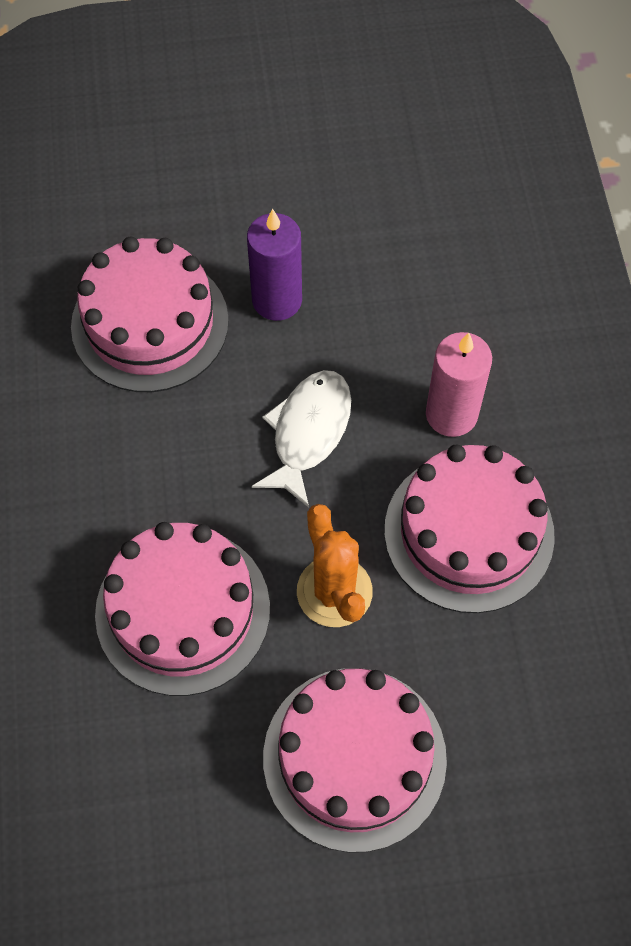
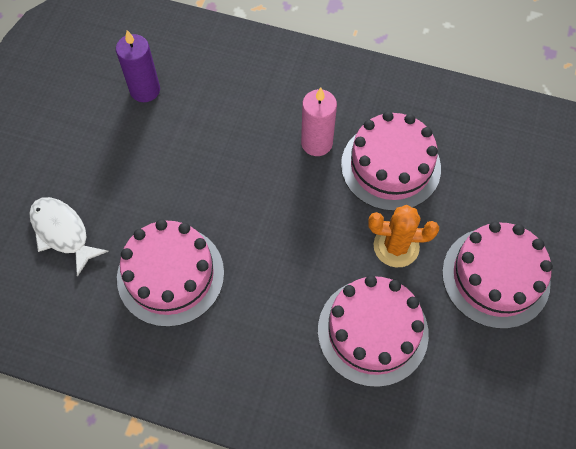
camera: 65 degrees left, 0 degrees up
purple candle [247,209,302,321] -> purple candle moved to [116,30,160,102]
white fish [252,370,351,508] -> white fish moved to [29,197,109,277]

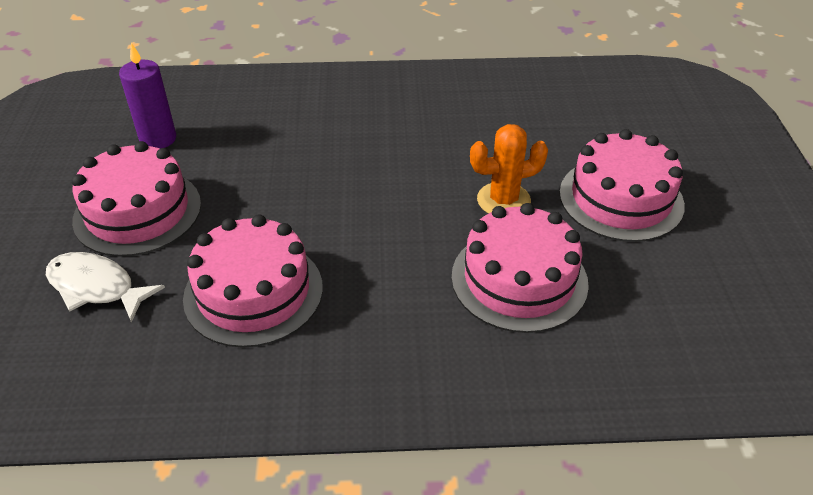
camera: 20 degrees left, 20 degrees down
pink candle [301,87,337,156] -> none
pink cake [341,111,441,211] -> pink cake moved to [72,141,201,257]

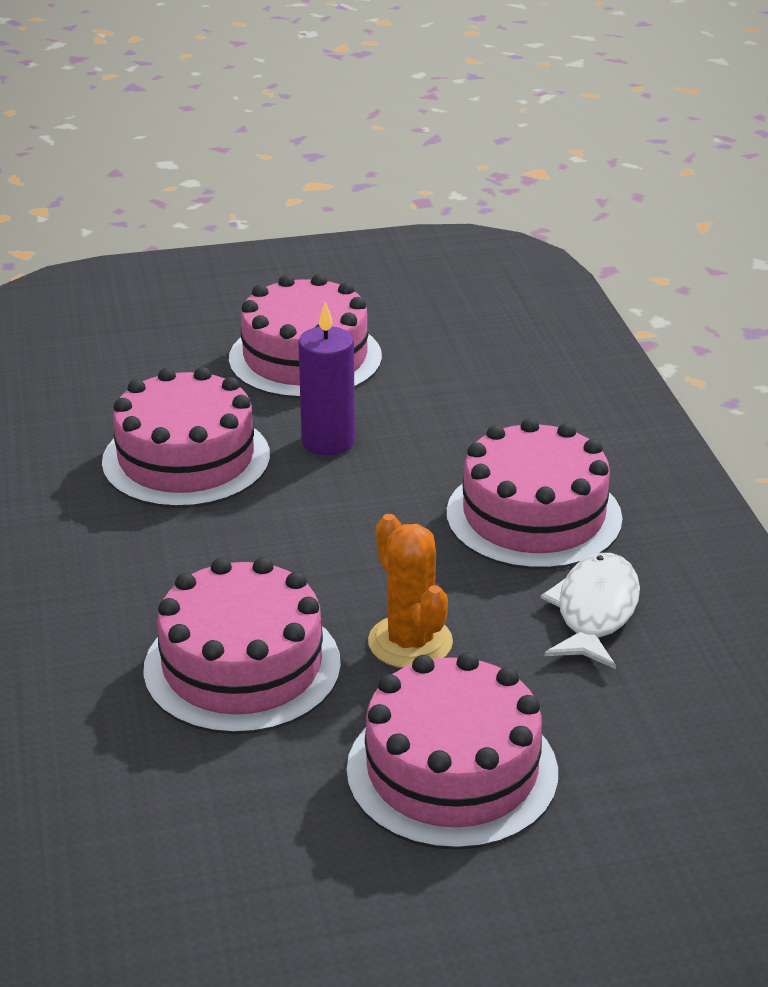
camera: 80 degrees right, 10 degrees down
white fish [46,252,165,323] -> white fish moved to [541,553,640,669]
purple candle [119,43,176,149] -> purple candle moved to [298,302,355,455]
none -> pink cake [446,418,623,570]

